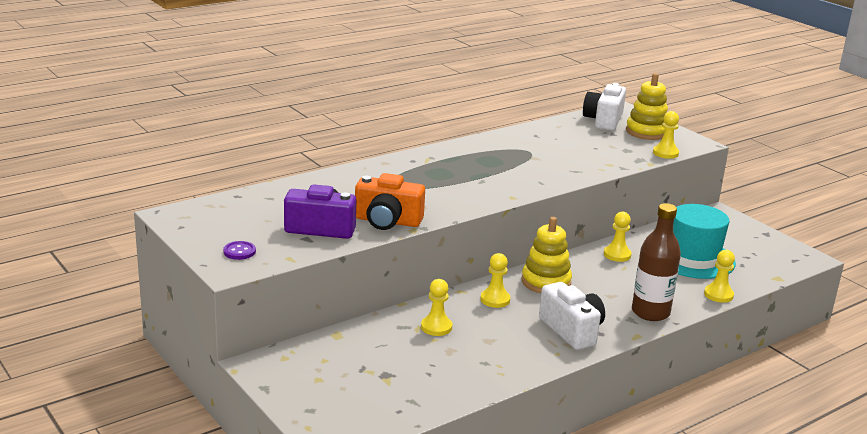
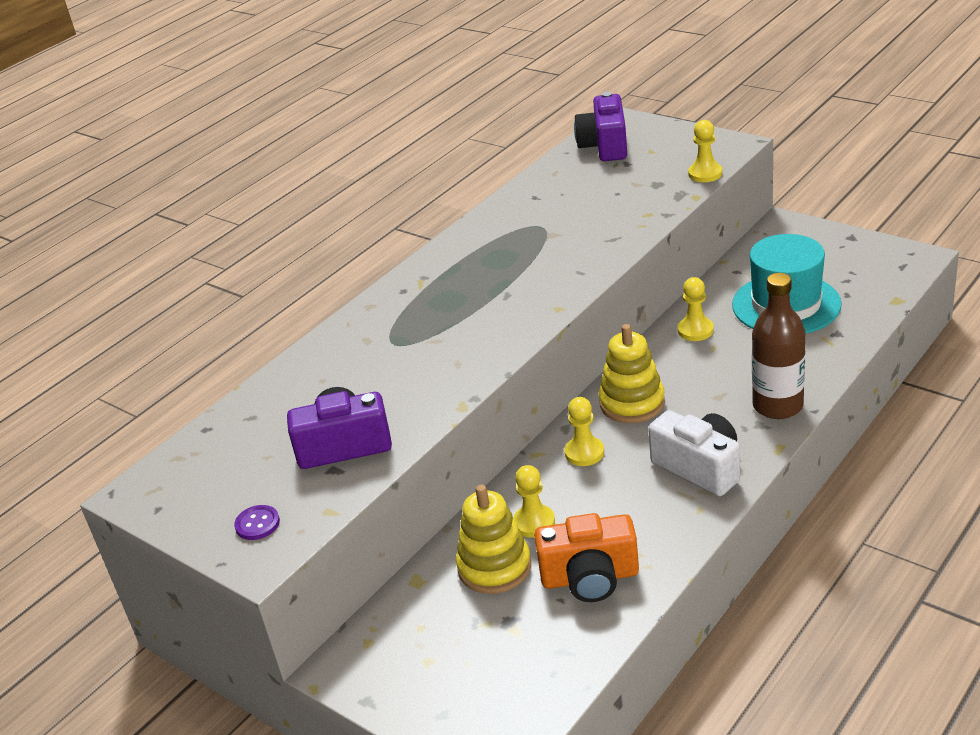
camera: 10 degrees left, 10 degrees up
orange camera [355,173,425,230] -> orange camera moved to [534,513,639,602]
white camera [583,83,626,131] -> purple camera [574,92,627,161]
yellow stacking toy [626,73,668,140] -> yellow stacking toy moved to [456,484,531,594]
yellow pawn [704,250,735,303] -> none

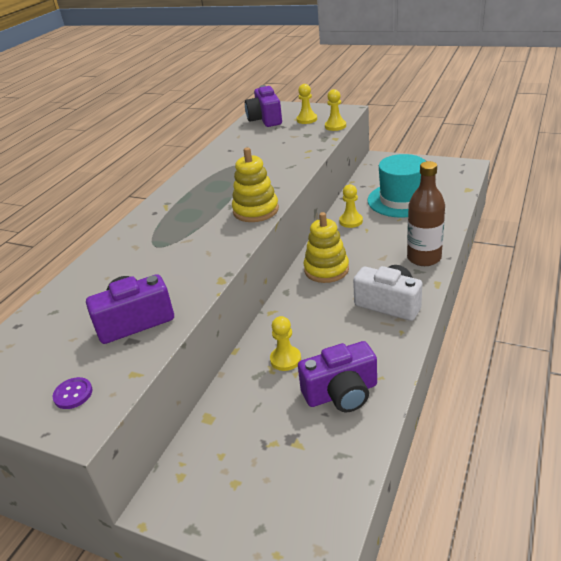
camera: 15 degrees left, 0 degrees up
yellow stacking toy [456,484,531,594] -> yellow stacking toy moved to [232,147,279,222]
orange camera [534,513,639,602] -> purple camera [298,341,377,412]
yellow pawn [565,397,604,466] -> yellow pawn moved to [297,84,317,124]

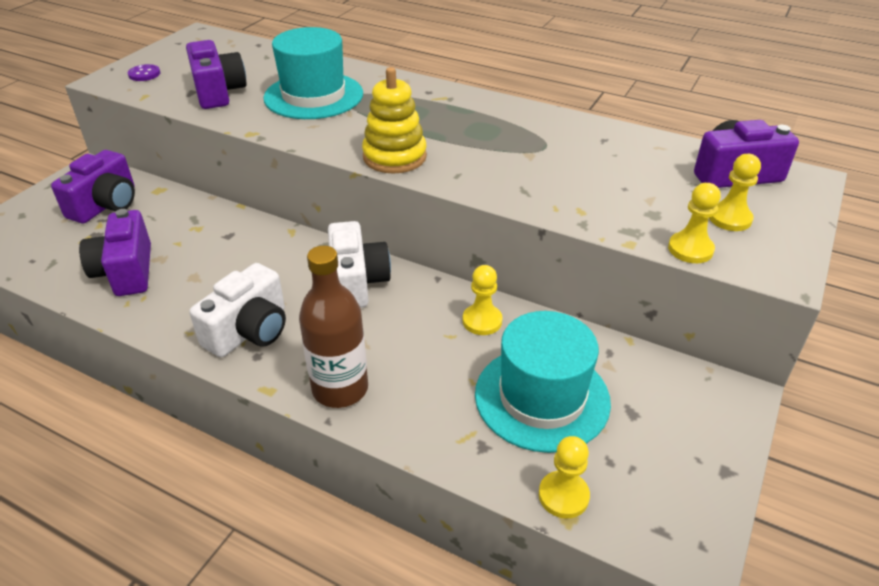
camera: 90 degrees right, 5 degrees up
yellow pawn [270,316,301,371] -> yellow pawn moved to [539,436,590,519]
yellow stacking toy [304,212,349,283] -> white camera [328,221,391,308]
none -> purple camera [51,150,135,223]
none -> turquoise hat [263,27,363,119]

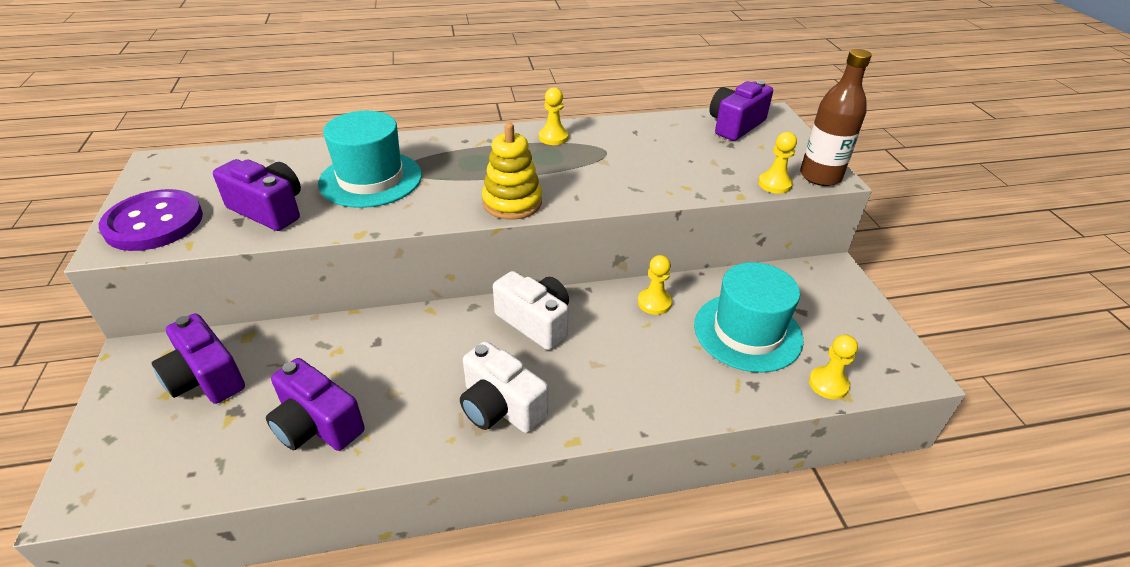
camera: 40 degrees left, 0 degrees up
purple camera [51,150,135,223] -> purple camera turned 150 degrees clockwise [152,313,245,404]
purple button [128,64,160,81] -> purple button [99,189,203,251], size x2.47
white camera [189,263,286,357] -> white camera turned 135 degrees clockwise [460,341,548,433]
brown bottle [299,246,368,408] -> brown bottle moved to [800,49,872,186]
yellow pawn [709,154,761,231] -> yellow pawn moved to [539,87,569,145]

